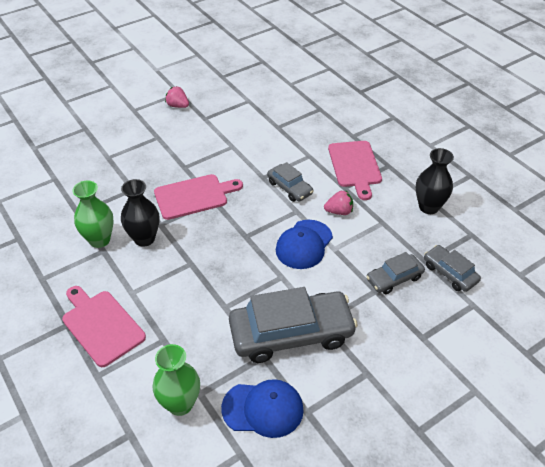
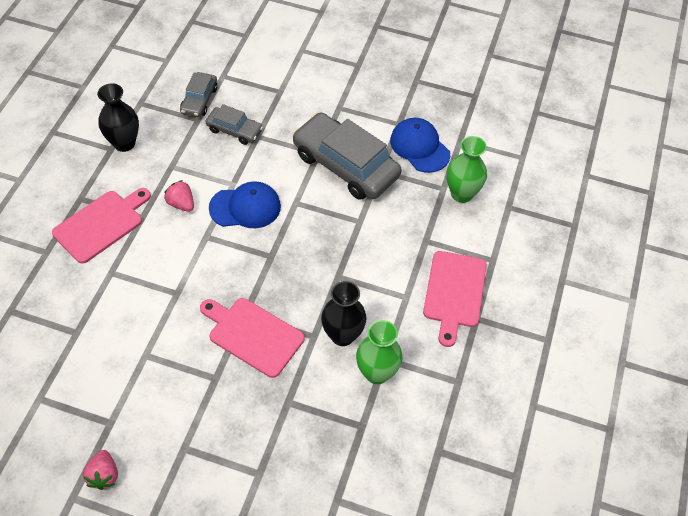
camera: 130 degrees left, 10 degrees up
grey car [267,162,313,202] -> none

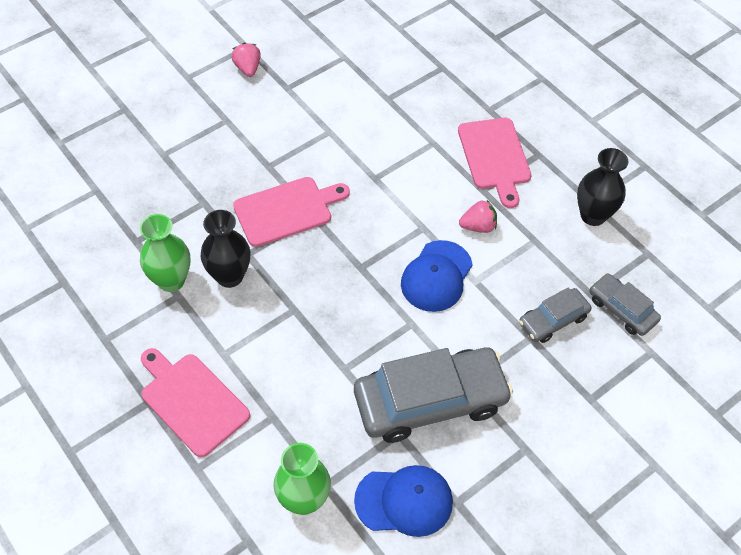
camera: 125 degrees right, 0 degrees up
pink strawberry [83,450,118,490] -> pink strawberry turned 45 degrees clockwise [231,43,261,77]

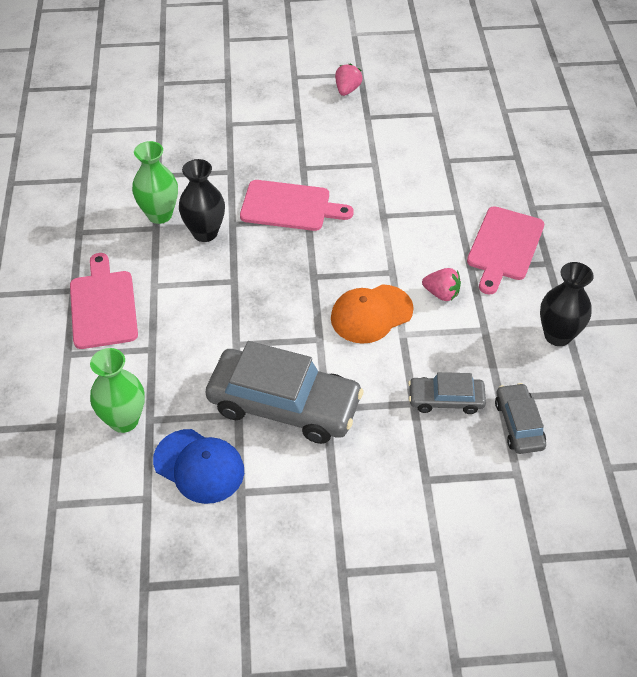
camera: 35 degrees right, 5 degrees down
blue cap [401,240,473,312] -> orange cap [331,284,414,344]

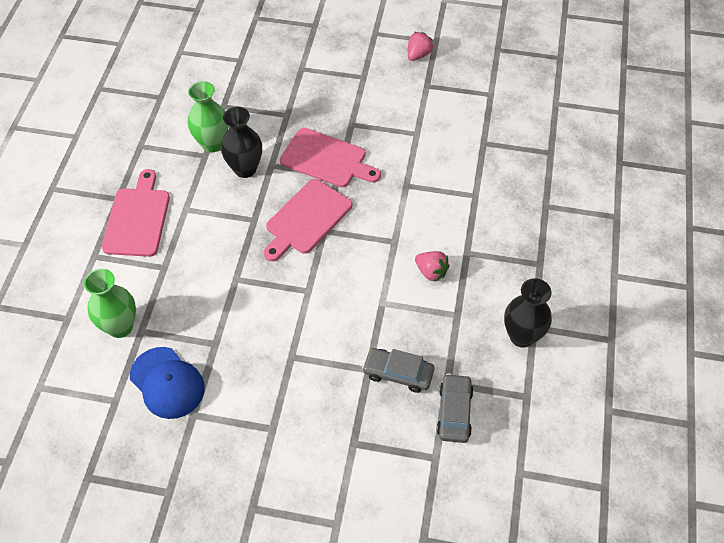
camera: 15 degrees right, 5 degrees up
grey car [205,341,364,444] -> none
orange cap [331,284,414,344] -> none
pink cutting board [467,206,544,295] -> pink cutting board moved to [264,179,352,261]

